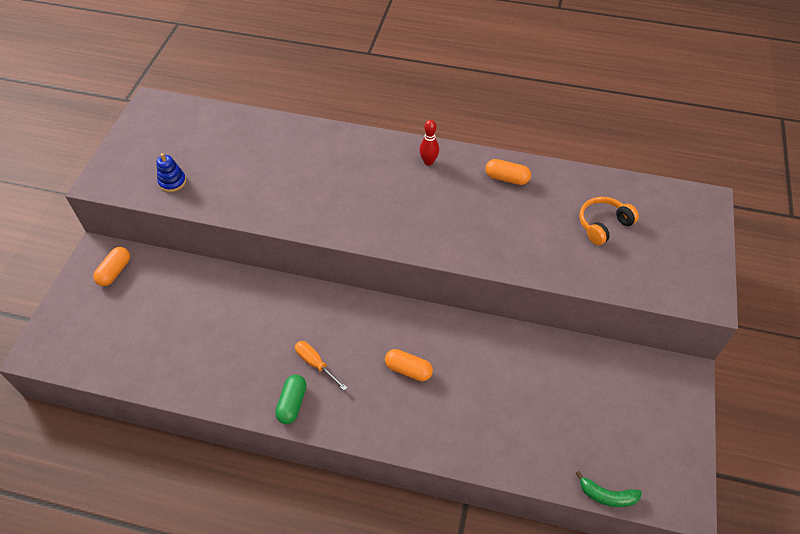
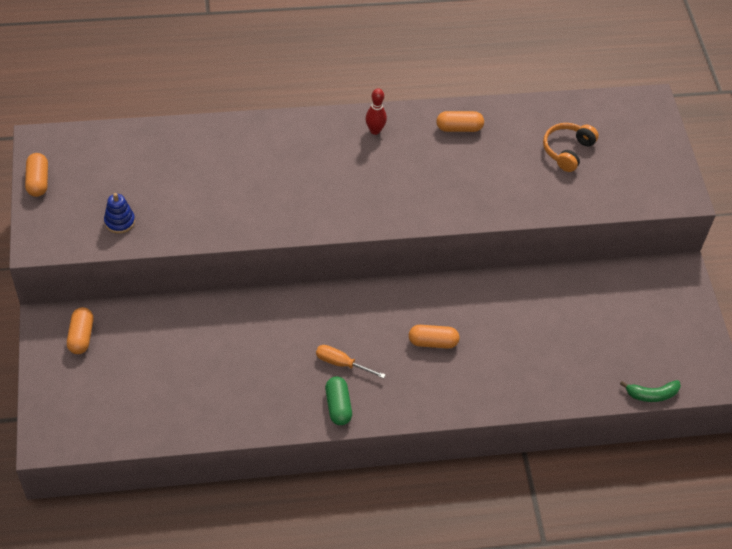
camera: 25 degrees left, 0 degrees up
none -> orange capsule [25,153,48,197]

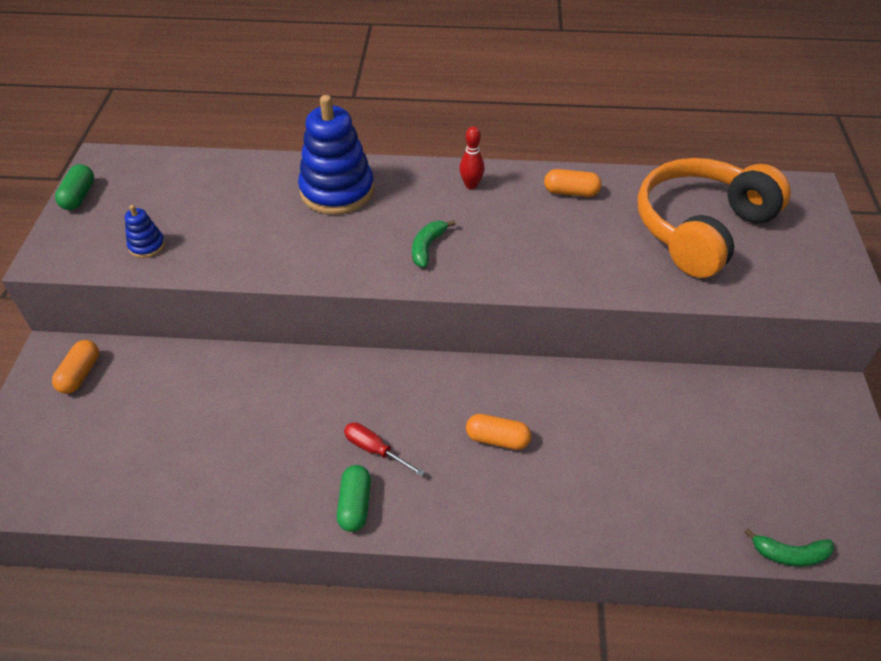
camera: 15 degrees right, 5 degrees down
orange capsule [25,153,48,197] -> green capsule [55,164,94,210]
orange screwdriver [316,345,386,378] -> red screwdriver [344,422,425,477]
orange headphones [543,123,599,172] -> orange headphones [637,158,791,278], size x2.11
none -> blue stacking toy [298,95,374,215]
none -> green banana [412,220,455,268]

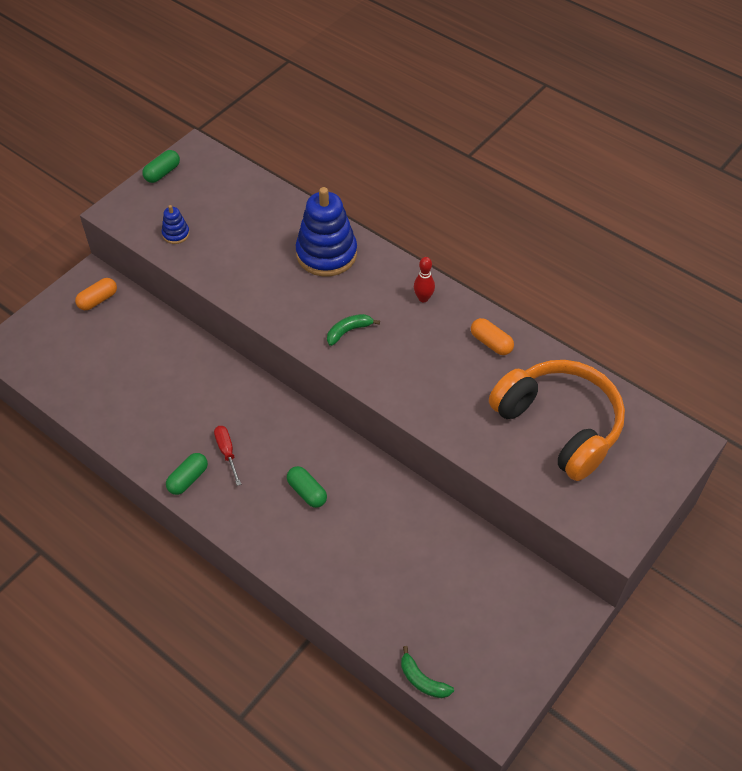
camera: 35 degrees right, 5 degrees up
orange capsule [466,414,531,450] -> green capsule [287,466,327,508]
orange headphones [637,158,791,278] -> orange headphones turned 60 degrees clockwise [489,360,625,481]

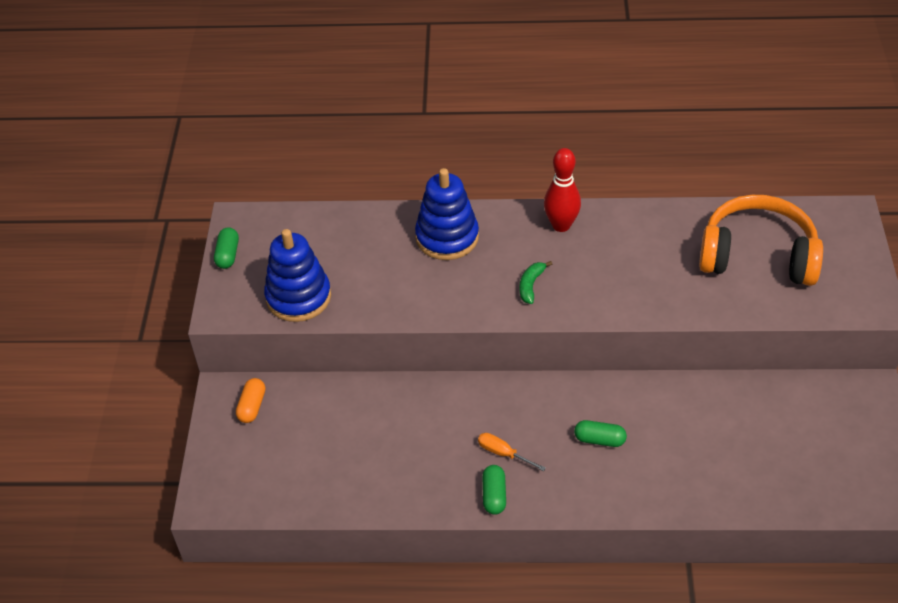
camera: 35 degrees left, 5 degrees down
blue stacking toy [162,205,190,244] -> blue stacking toy [264,229,331,322], size x2.21
red screwdriver [214,426,241,486] -> orange screwdriver [478,433,546,471]
green banana [401,646,454,698] -> none
red bowling pin [414,257,435,302] -> red bowling pin [544,148,581,232], size x1.73
orange capsule [471,318,514,355] -> none

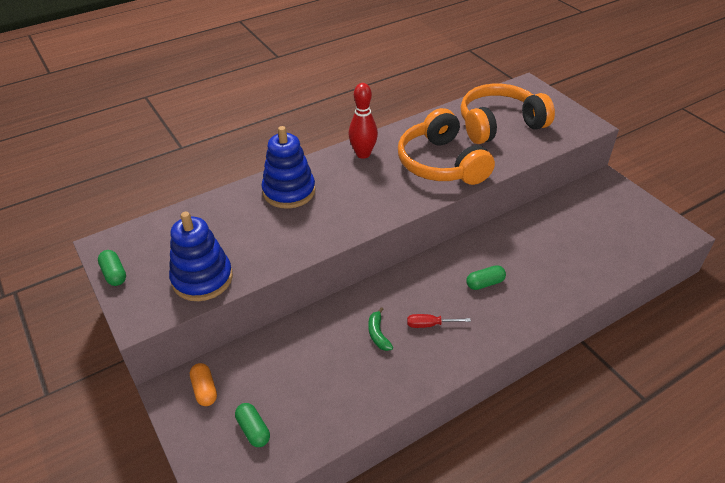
camera: 35 degrees left, 5 degrees down
orange screwdriver [478,433,546,471] -> red screwdriver [407,314,471,328]
green capsule [482,465,506,515] -> green capsule moved to [235,403,270,447]
green banana [519,261,552,304] -> green banana moved to [368,307,393,351]
none -> orange headphones [398,108,495,185]

